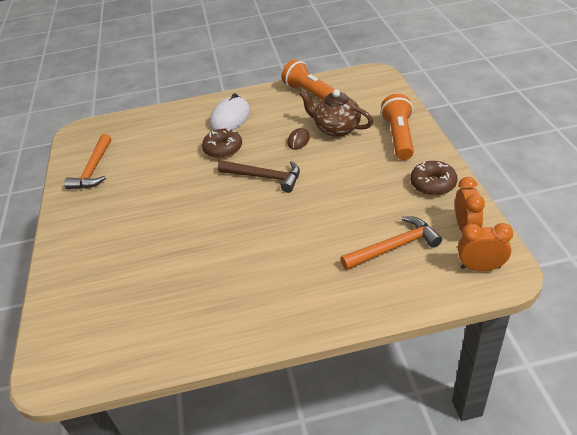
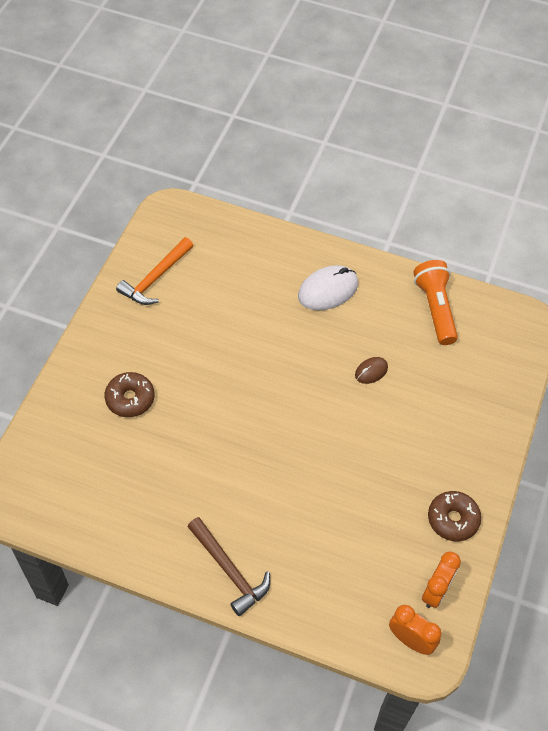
camera: 25 degrees right, 15 degrees up
brown donut [202,128,242,158] -> brown donut moved to [105,372,155,417]
brown hammer [218,160,300,193] -> brown hammer moved to [187,517,270,616]
brown teapot [299,89,373,137] -> none
orange hammer [341,216,442,270] -> none
orange flashlight [381,94,414,160] -> none

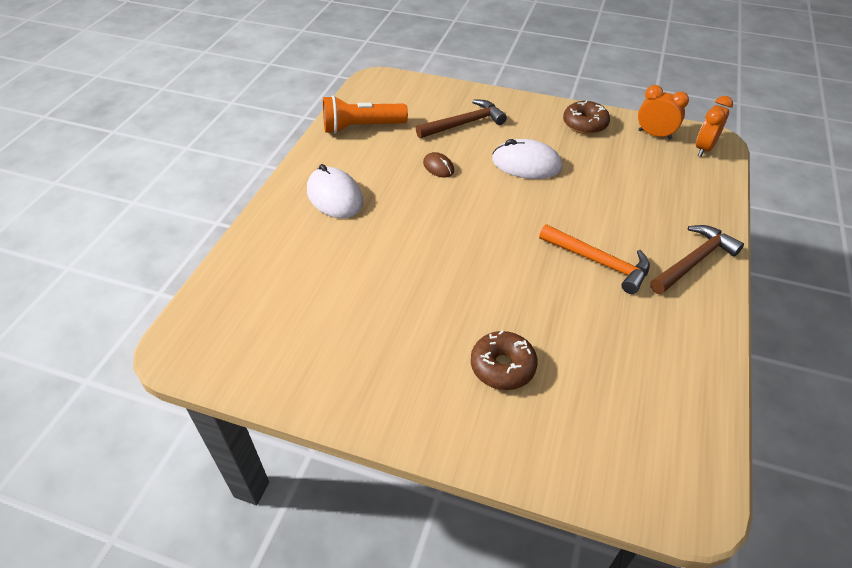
camera: 90 degrees left, 10 degrees down
orange hammer [116,237,193,305] -> orange hammer moved to [539,224,650,294]
none -> brown hammer [416,100,507,138]
none -> white mouse [492,139,562,179]

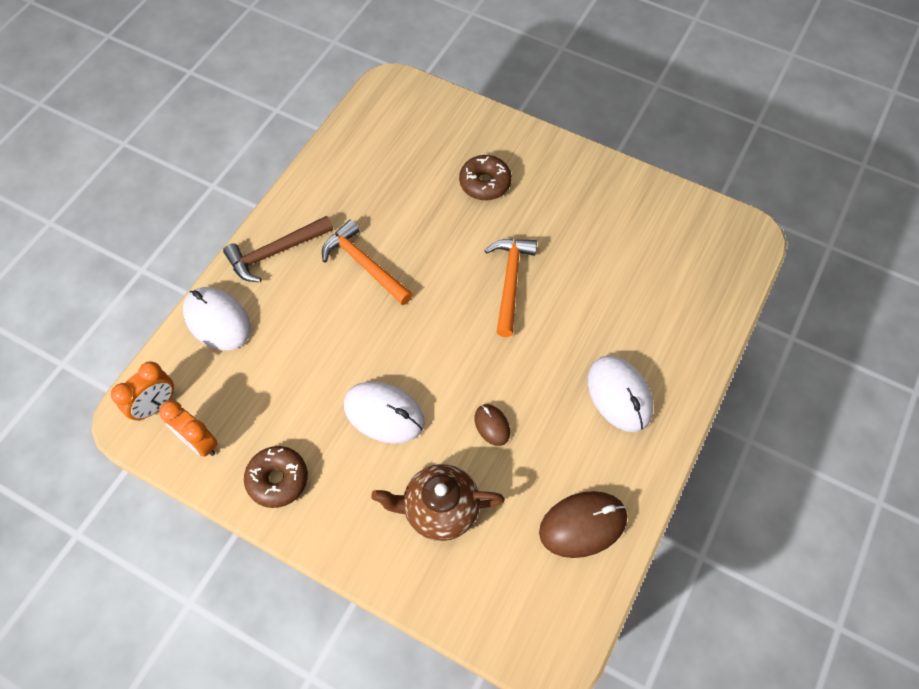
camera: 170 degrees left, 15 degrees up
orange flashlight [323,95,408,134] -> brown mouse [539,491,627,558]
brown hammer [416,100,507,138] -> brown teapot [371,464,505,541]
none -> white mouse [183,287,251,350]
none -> orange hammer [484,239,537,337]

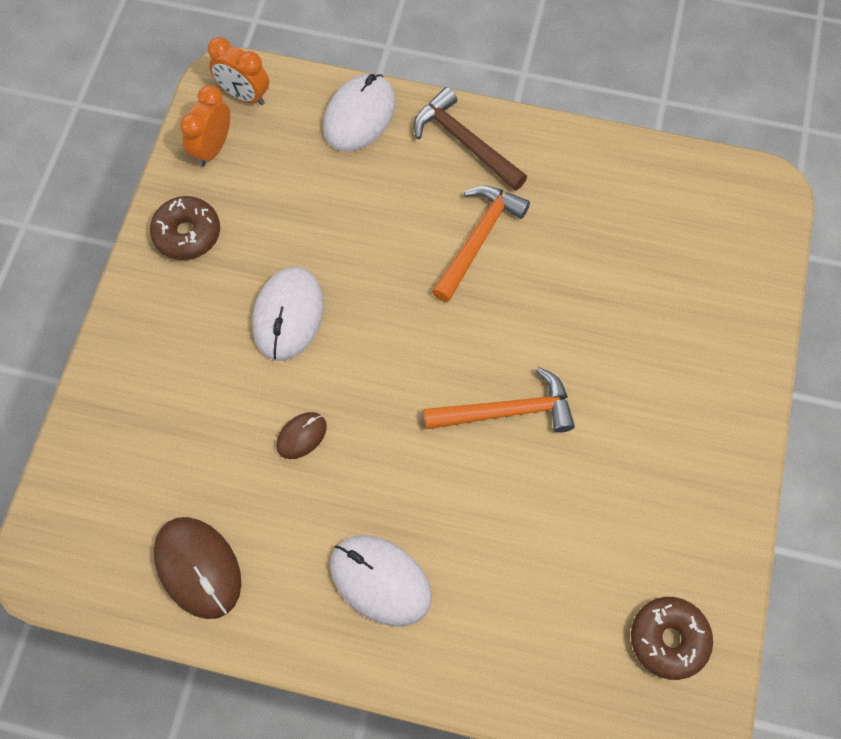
camera: 75 degrees right, 5 degrees up
brown teapot [371,464,505,541] -> none
brown donut [459,155,512,200] -> brown donut moved to [631,597,713,680]
white mouse [588,355,653,432] -> white mouse turned 75 degrees clockwise [330,535,432,627]

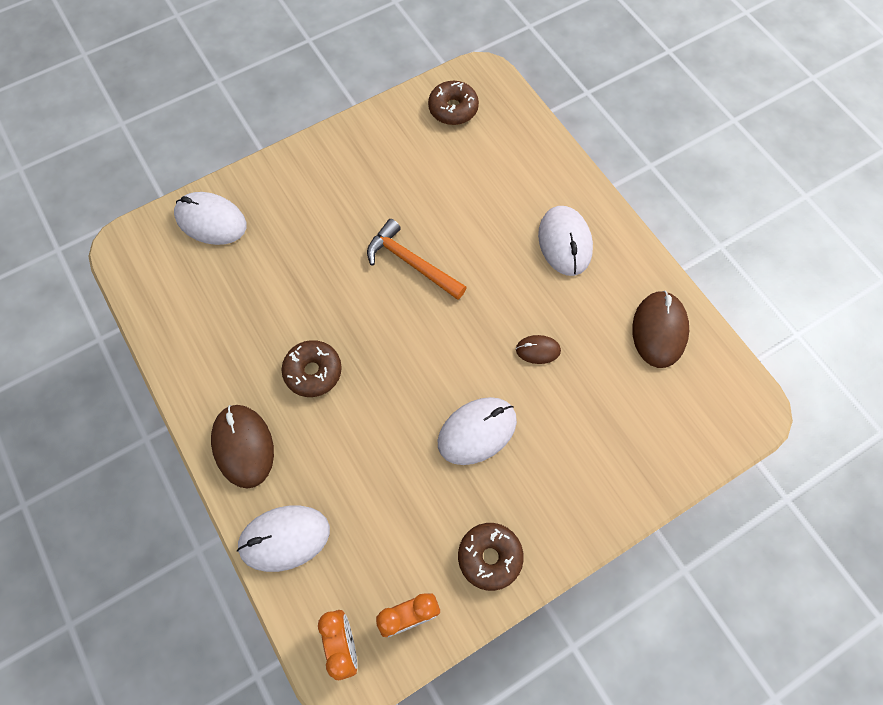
camera: 135 degrees left, 0 degrees up
brown hammer [414,87,527,191] -> brown mouse [211,405,274,488]
orange hammer [432,185,530,302] -> brown donut [282,340,342,397]
none -> white mouse [174,192,247,245]

